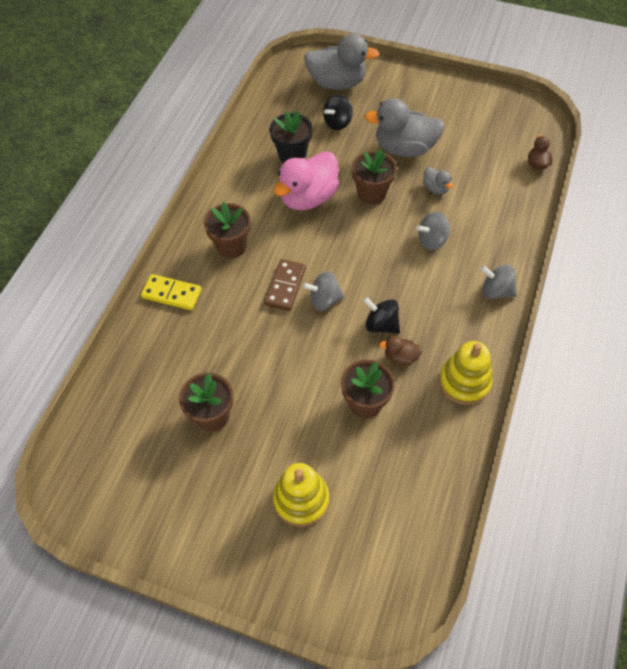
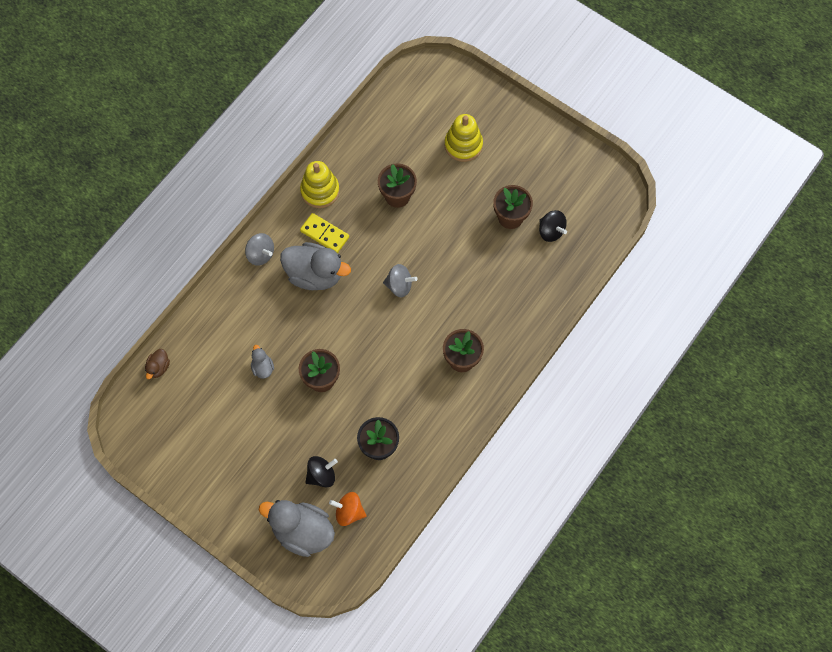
camera: 165 degrees left, 10 degrees up
yellow domino [141,274,202,310] -> yellow domino moved to [300,213,349,253]
brown domino [264,259,306,311] -> none
pink duck [273,151,339,210] -> none
black spinning top [363,297,400,334] -> black spinning top moved to [539,210,567,242]
grey duck [365,98,445,157] -> grey duck moved to [280,242,351,290]
brown duck [379,336,422,366] -> none
grey spinning top [416,212,450,250] -> none
none -> orange spinning top [329,492,367,526]

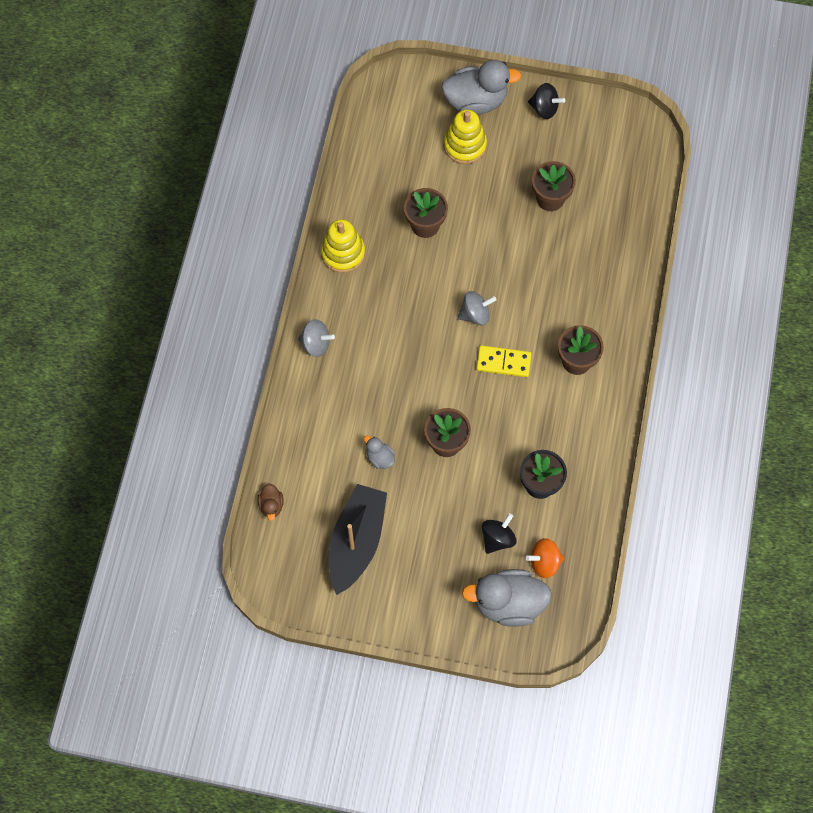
camera: 25 degrees left, 0 degrees up
grey duck [280,242,351,290] -> grey duck moved to [441,60,521,115]
yellow domino [300,213,349,253] -> yellow domino moved to [476,345,532,377]
black spinning top [539,210,567,242] -> black spinning top moved to [528,83,565,119]
none -> black boat [329,484,387,595]

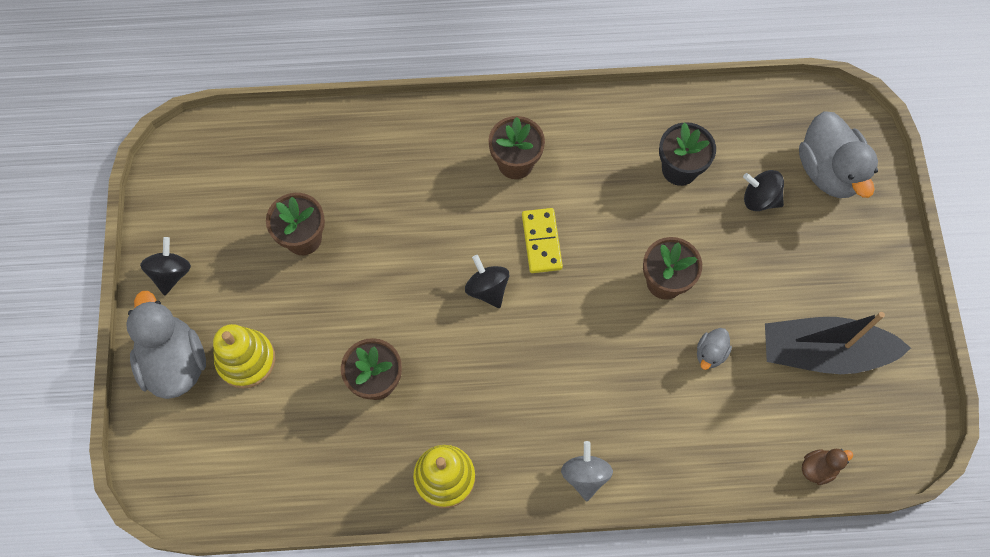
camera: 105 degrees left, 0 degrees up
grey spinning top [457,291,497,325] -> black spinning top [465,255,509,308]
orange spinning top [526,538,565,578] -> none

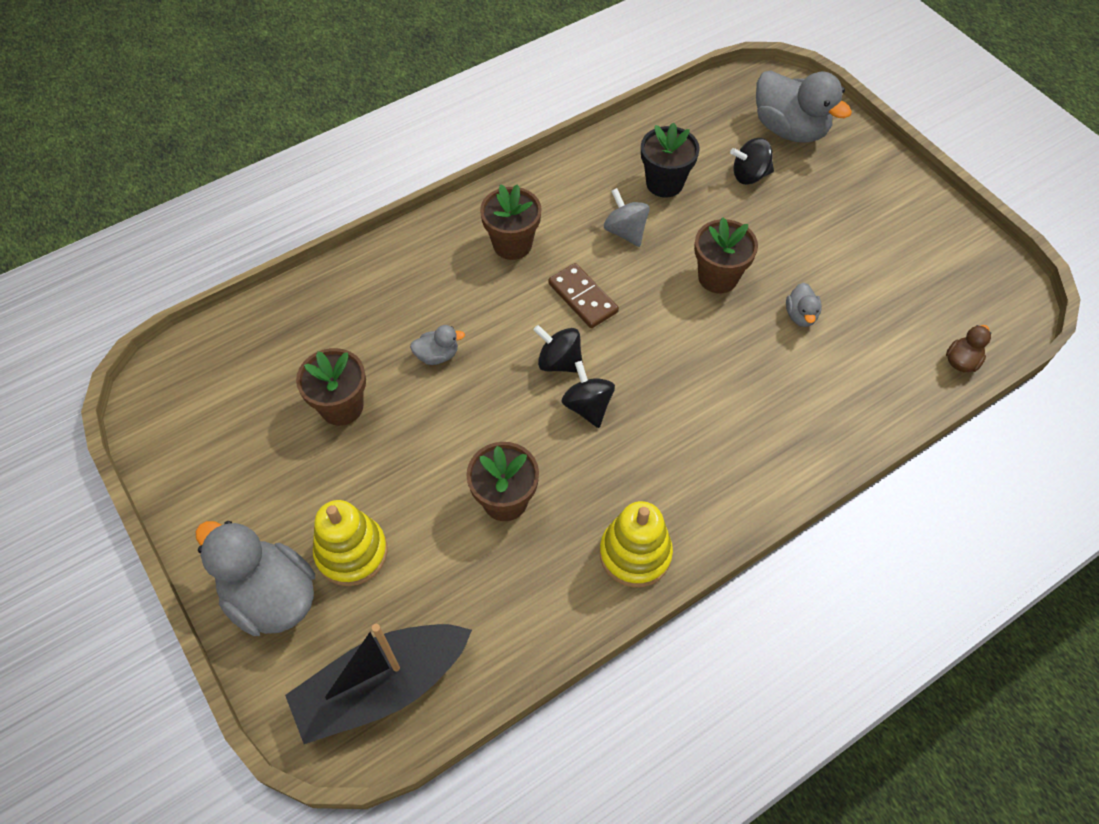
camera: 30 degrees left, 10 degrees down
black spinning top [140,237,191,295] -> black spinning top moved to [561,361,615,428]
yellow domino [522,208,563,273] -> brown domino [548,263,619,328]
grey spinning top [561,441,613,501] -> grey spinning top moved to [604,188,650,247]
black boat [765,312,911,374] -> black boat moved to [285,624,472,744]
none -> grey duck [410,325,465,365]

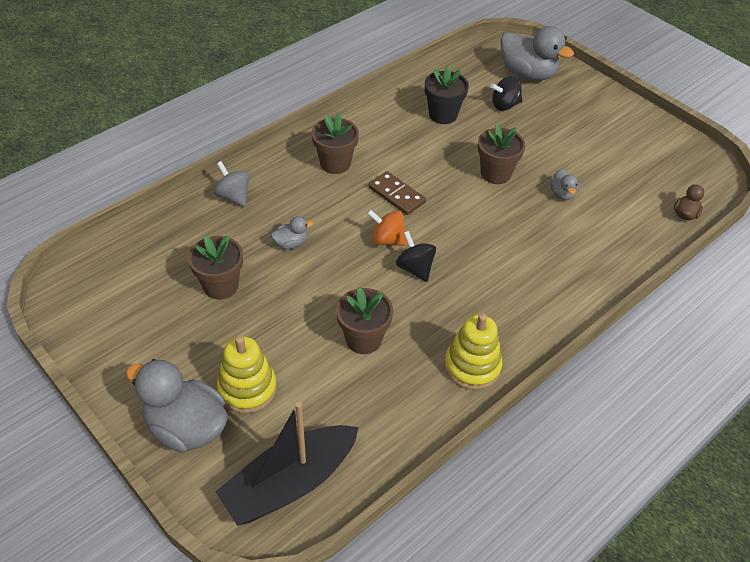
camera: 10 degrees left, 10 degrees down
black spinning top [533,325,583,373] -> orange spinning top [367,209,408,246]
grey spinning top [604,188,650,247] -> grey spinning top moved to [213,161,250,207]

